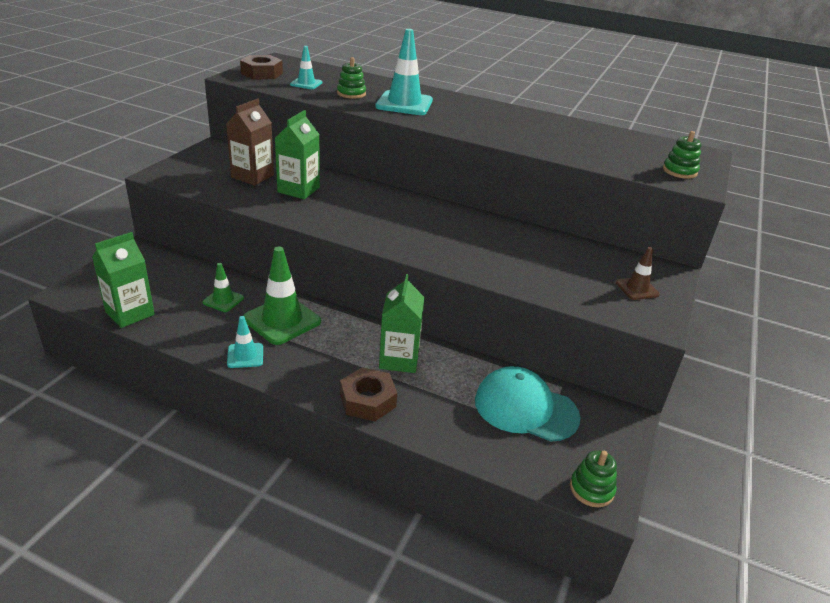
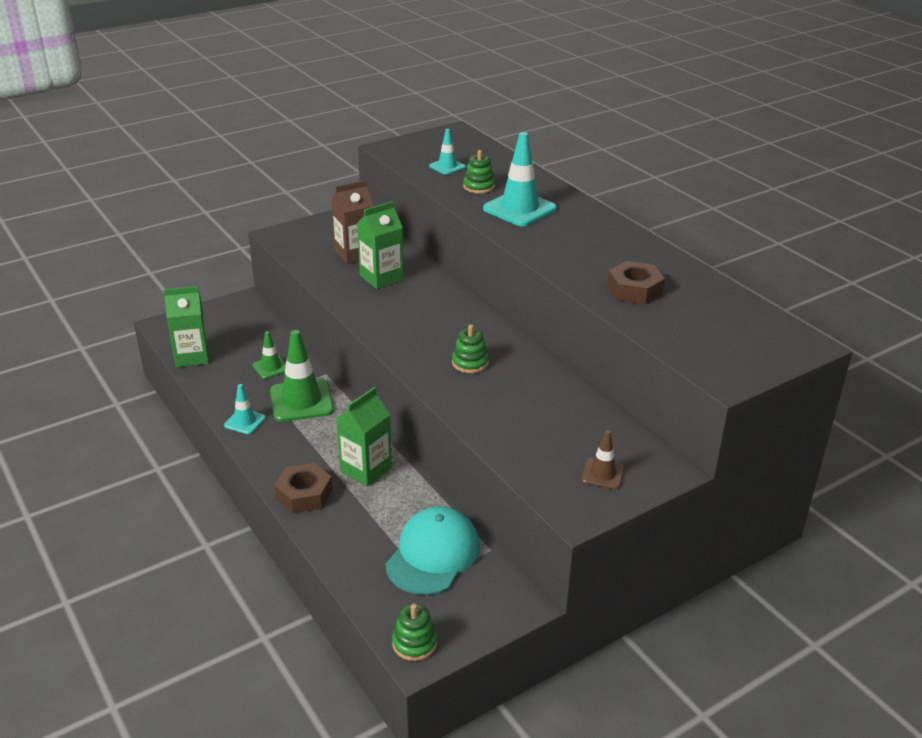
camera: 35 degrees right, 0 degrees up
brown nut [240,55,283,79] -> brown nut moved to [607,261,665,304]
turquoise cap [475,366,581,442] -> turquoise cap turned 60 degrees clockwise [385,506,480,595]
green stacking toy [663,131,701,179] -> green stacking toy moved to [452,324,489,373]

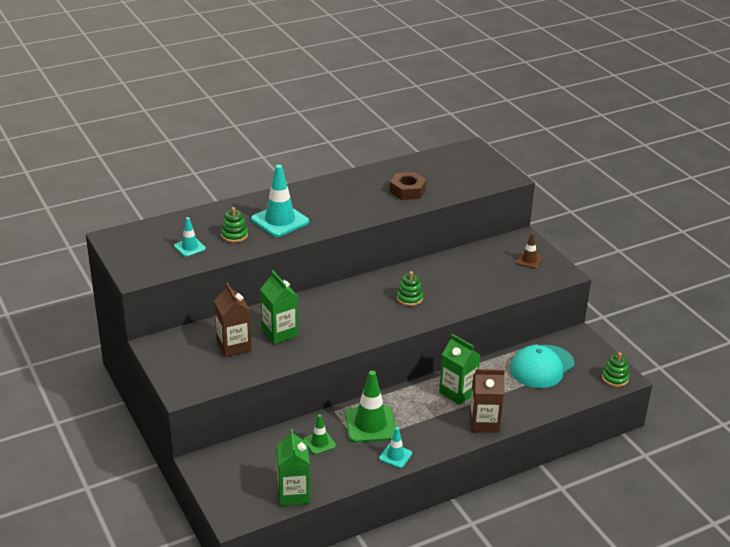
camera: 85 degrees left, 0 degrees up
brown nut [274,463,333,513] -> brown carton [470,369,505,433]
turquoise cap [385,506,480,595] -> turquoise cap turned 75 degrees counterclockwise [510,345,574,388]

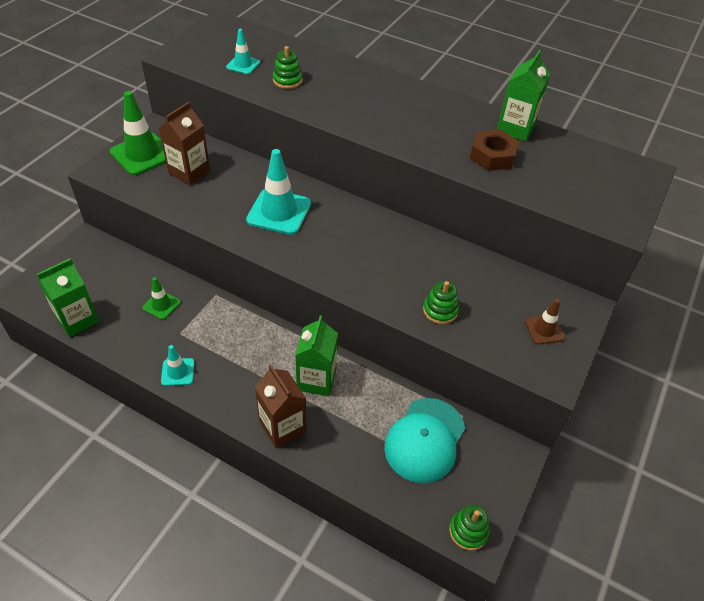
camera: 55 degrees right, 15 degrees up
turquoise traffic cone [251,165,309,237] -> turquoise traffic cone moved to [246,149,311,235]
green carton [260,270,298,344] -> green carton moved to [497,50,550,141]
green traffic cone [345,371,396,443] -> green traffic cone moved to [110,91,166,175]
green stacking toy [397,271,423,306] -> green stacking toy moved to [423,281,459,324]
turquoise cap [510,345,574,388] -> turquoise cap turned 75 degrees counterclockwise [384,398,465,483]

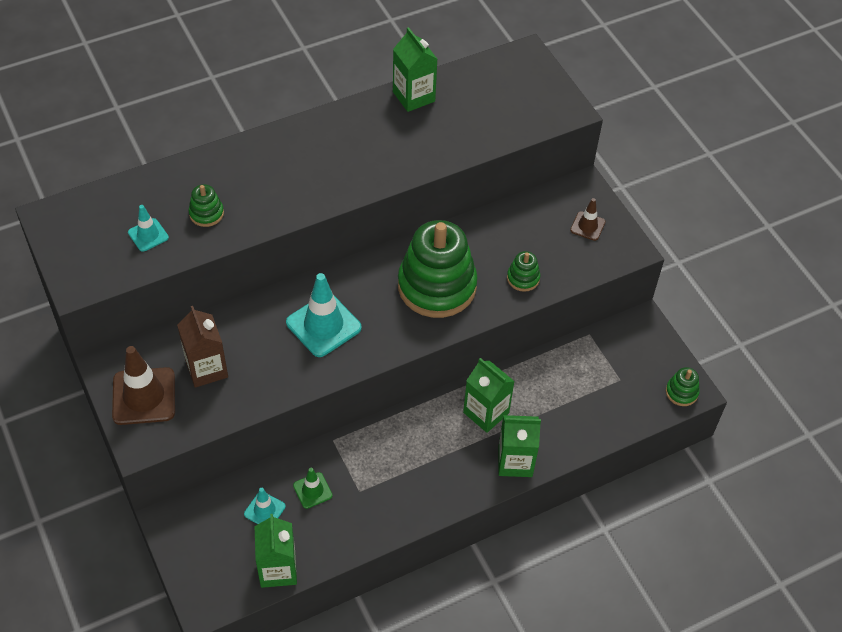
camera: 55 degrees left, 5 degrees up
green traffic cone [110,91,166,175] -> brown traffic cone [112,346,175,425]
turquoise traffic cone [161,345,194,386] -> turquoise traffic cone moved to [244,488,286,524]
brown carton [255,364,306,448] -> green carton [498,415,541,477]
turquoise cap [384,398,465,483] -> none
brown nut [470,130,519,171] -> none
none -> green stacking toy [398,220,478,318]

